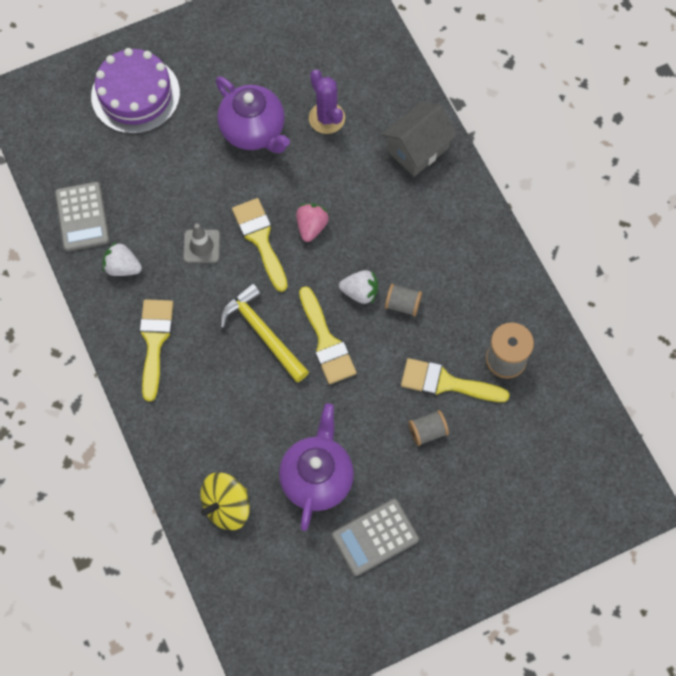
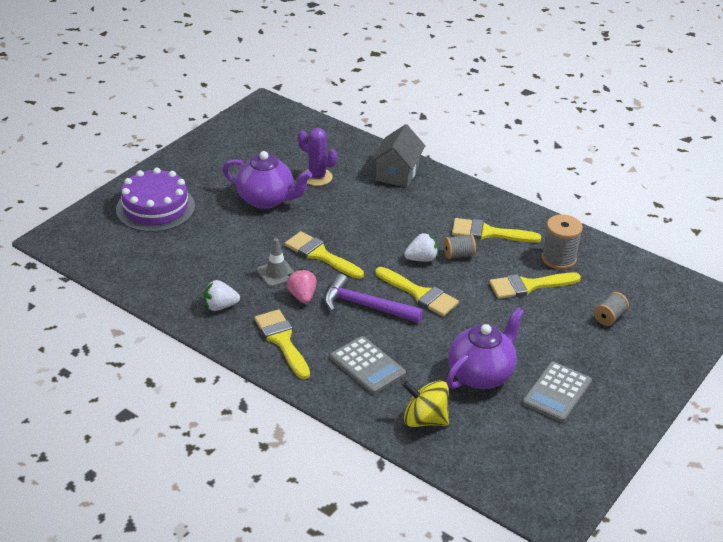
camera: 30 degrees left, 30 degrees down
grey calculator [55,182,110,252] -> grey calculator moved to [330,336,406,394]
yellow spinning top [200,472,250,531] -> yellow spinning top turned 90 degrees clockwise [402,380,449,427]
yellow hammer [220,283,309,383] -> purple hammer [324,274,423,323]
purple teapot [279,403,354,531] -> purple teapot turned 60 degrees clockwise [446,307,524,389]
pink strawberry [296,203,329,242] -> pink strawberry moved to [286,269,317,304]
grey spool [409,410,449,446] -> grey spool moved to [594,292,629,326]
none -> yellow brush [452,218,541,243]

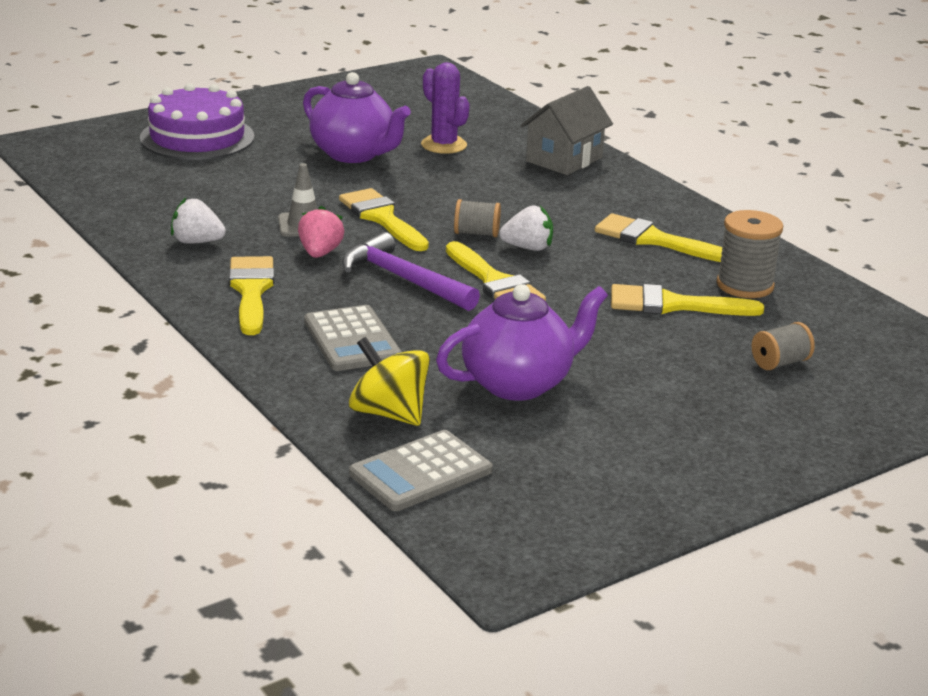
camera: 20 degrees right, 10 degrees down
grey spool [444,234,476,259] -> grey spool moved to [454,199,501,237]
grey calculator [522,362,592,422] -> grey calculator moved to [349,430,493,511]

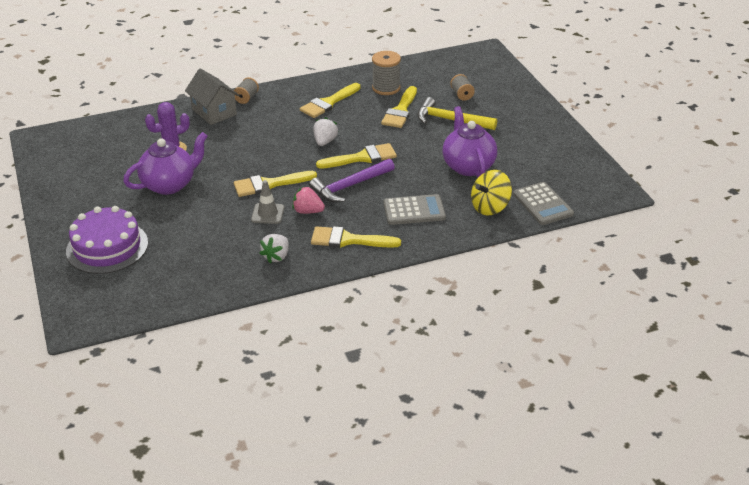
camera: 75 degrees left, 10 degrees up
grey spool [454,199,501,237] -> grey spool moved to [234,77,259,104]
none -> yellow hammer [417,97,497,130]

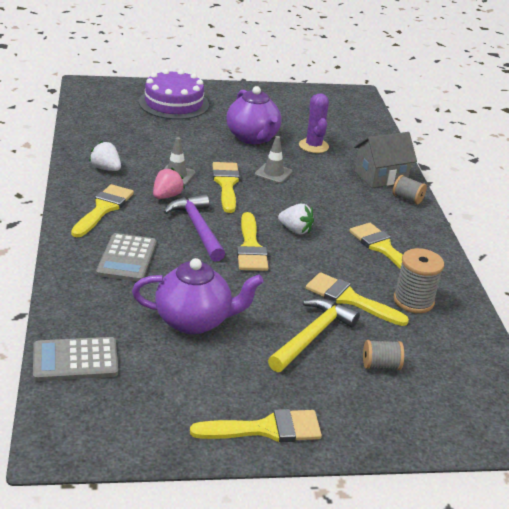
camera: 100 degrees right, 5 degrees down
yellow spinning top [471,170,512,215] -> none
none -> yellow brush [190,409,322,443]
none -> grey traffic cone [255,136,293,184]

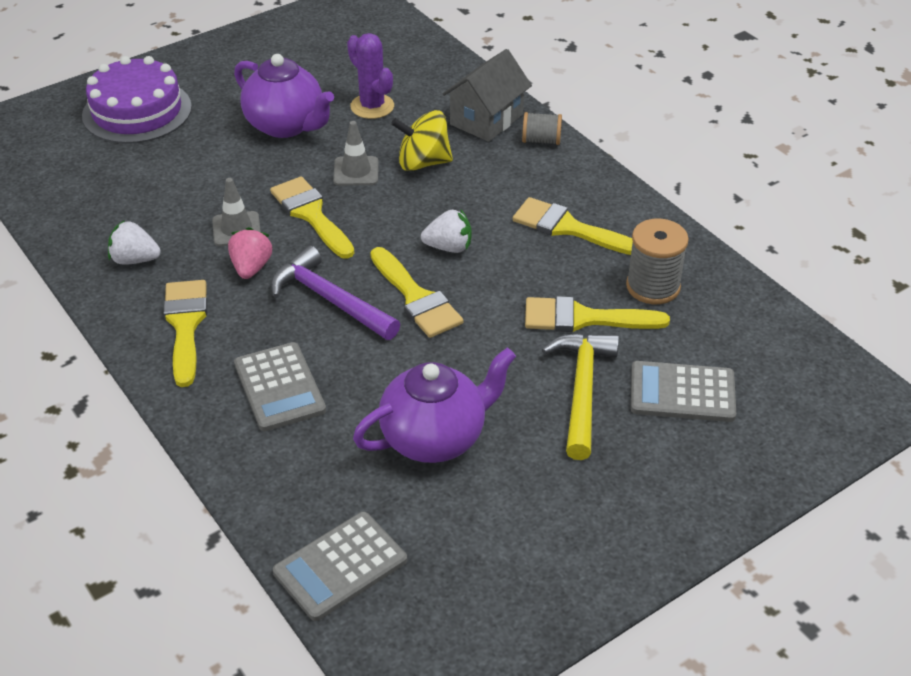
camera: 25 degrees left, 10 degrees up
yellow brush [190,409,322,443] -> none
grey spool [363,340,404,370] -> grey calculator [631,361,736,422]
none -> yellow spinning top [391,110,453,171]

